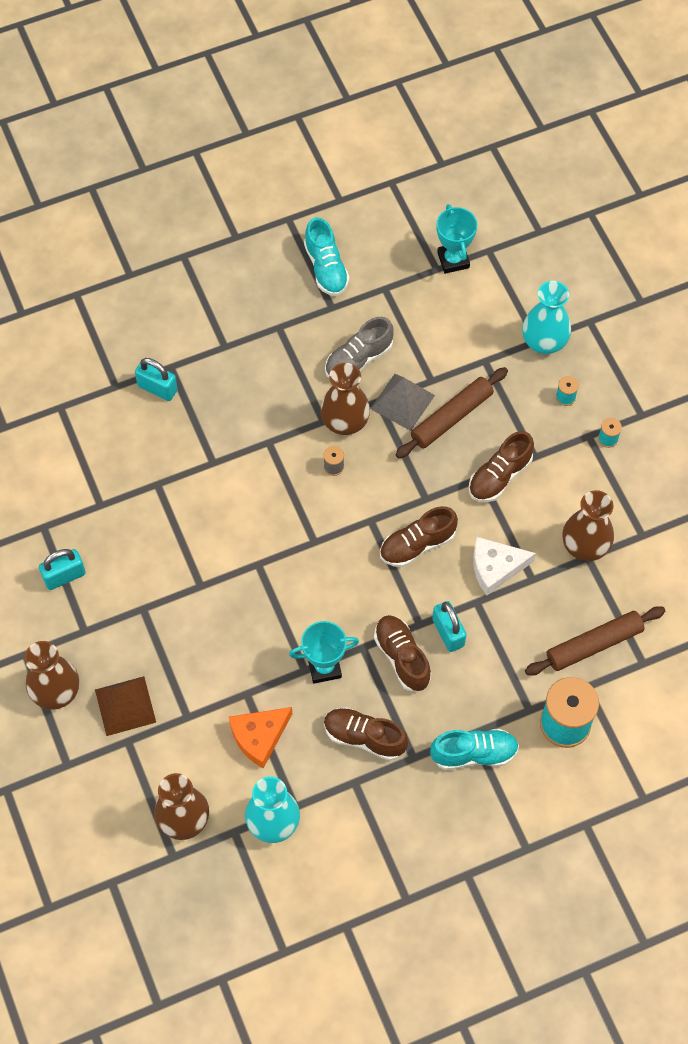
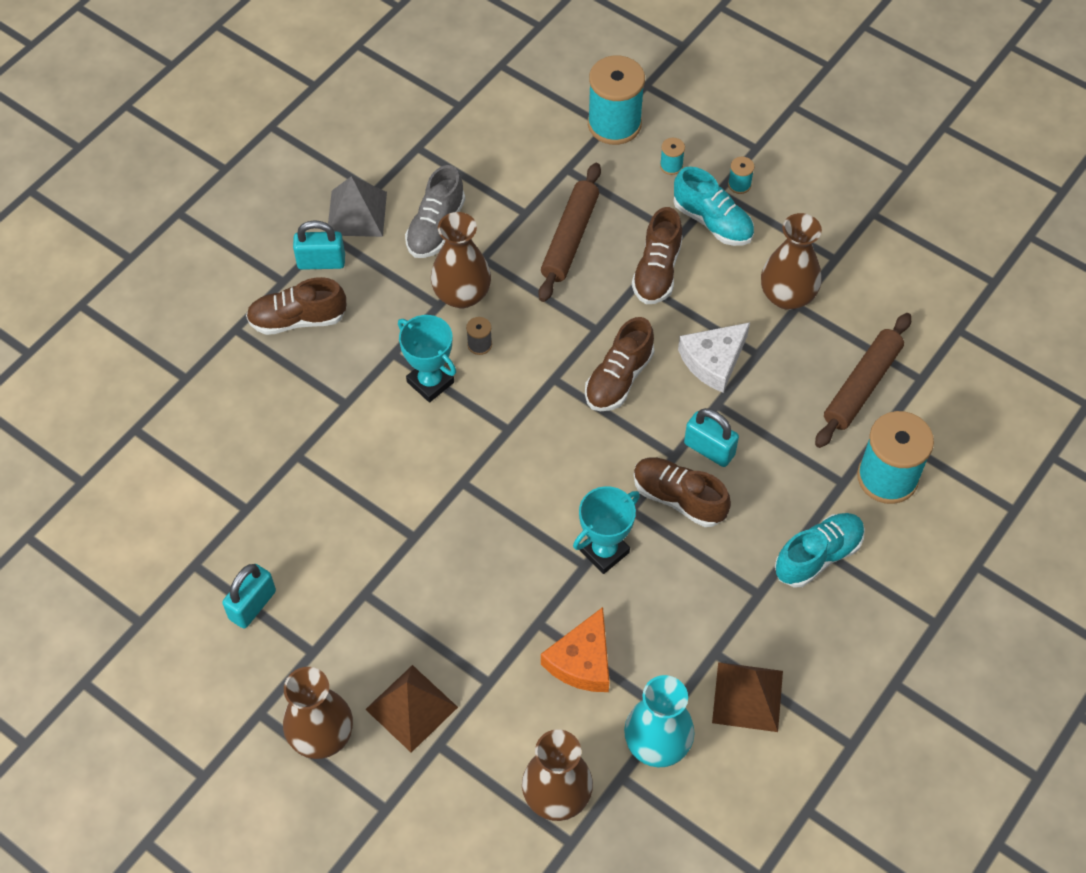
camera: 30 degrees left, 5 degrees down
turquoise padlock [135,358,178,401] -> turquoise padlock moved to [293,220,345,270]
turquoise shoe [304,217,350,296] -> turquoise shoe moved to [673,167,754,246]
brown shoe [324,707,408,761] -> brown shoe moved to [246,277,346,335]
grey pyramid [370,374,435,431] -> grey pyramid moved to [328,176,387,237]
turquoise trophy [437,204,477,274] -> turquoise trophy moved to [398,315,456,402]
turquoise vase [522,281,571,354] -> turquoise spool [588,55,645,145]
none -> brown pyramid [712,662,783,732]

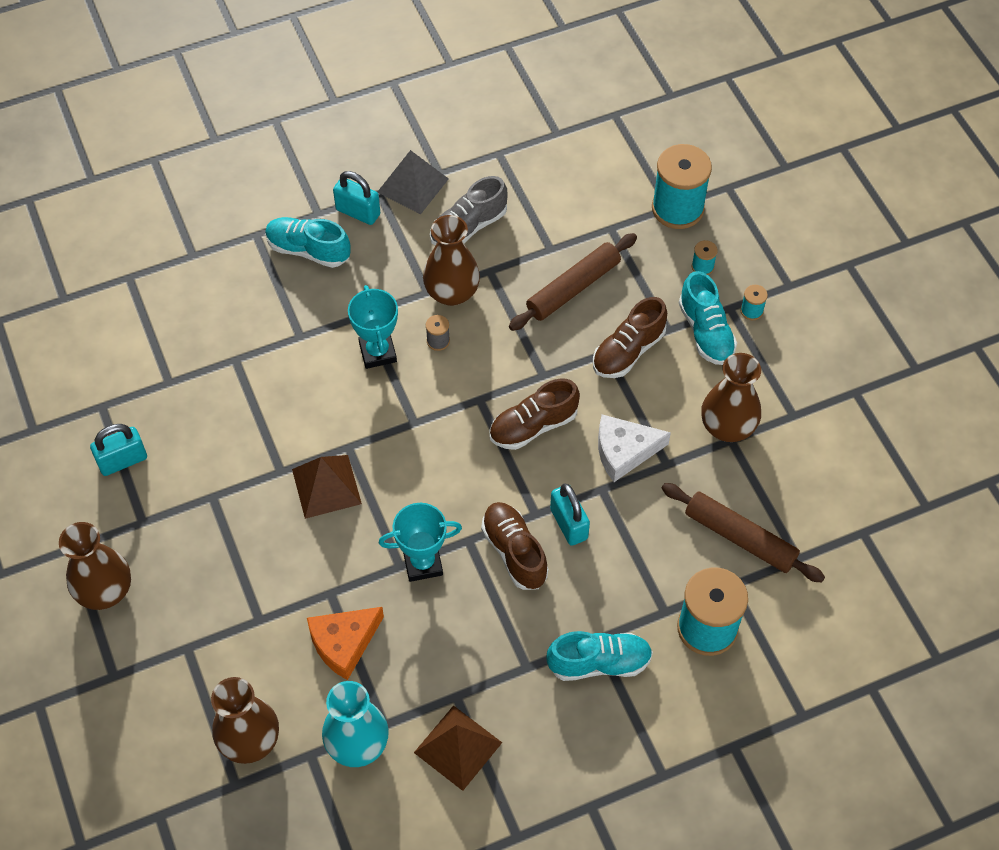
camera: 30 degrees right, 0 degrees up
brown shoe [246,277,346,335] -> turquoise shoe [265,217,351,268]
brown pyramid [365,665,458,753] -> brown pyramid moved to [292,455,362,519]
brown rolling pin [815,313,912,448] -> brown rolling pin turned 60 degrees clockwise [662,483,825,583]

